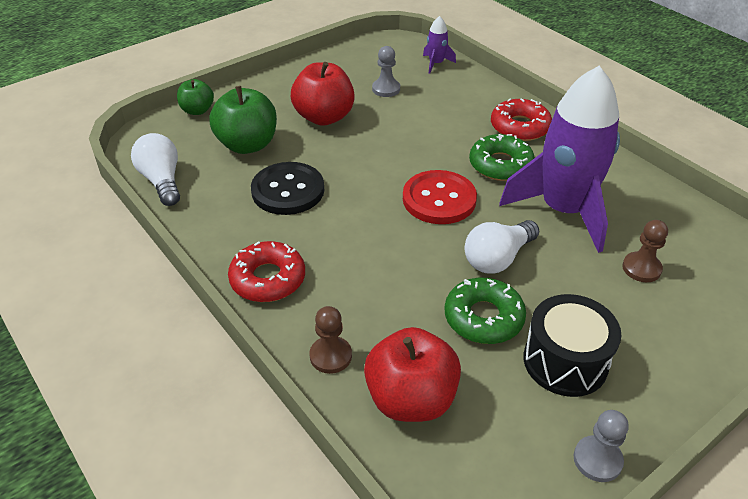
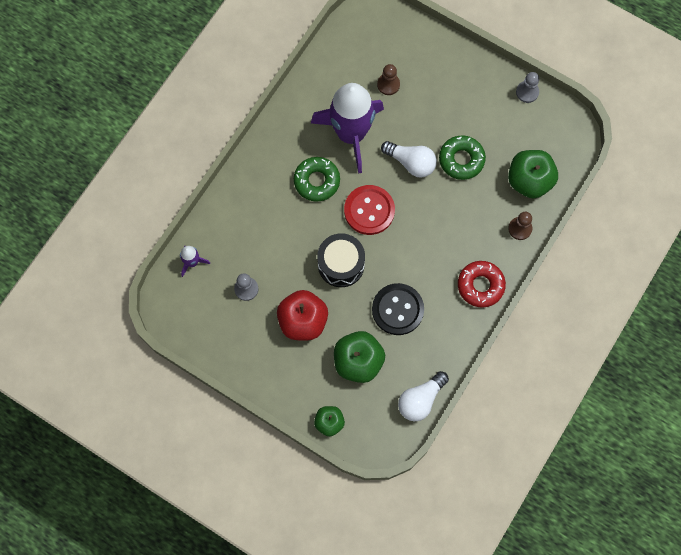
camera: 110 degrees left, 30 degrees up
red apple [364,327,461,422] -> green apple [508,150,558,198]
red donut [491,98,552,141] -> none
black drum [523,294,621,397] -> black drum moved to [317,233,365,287]

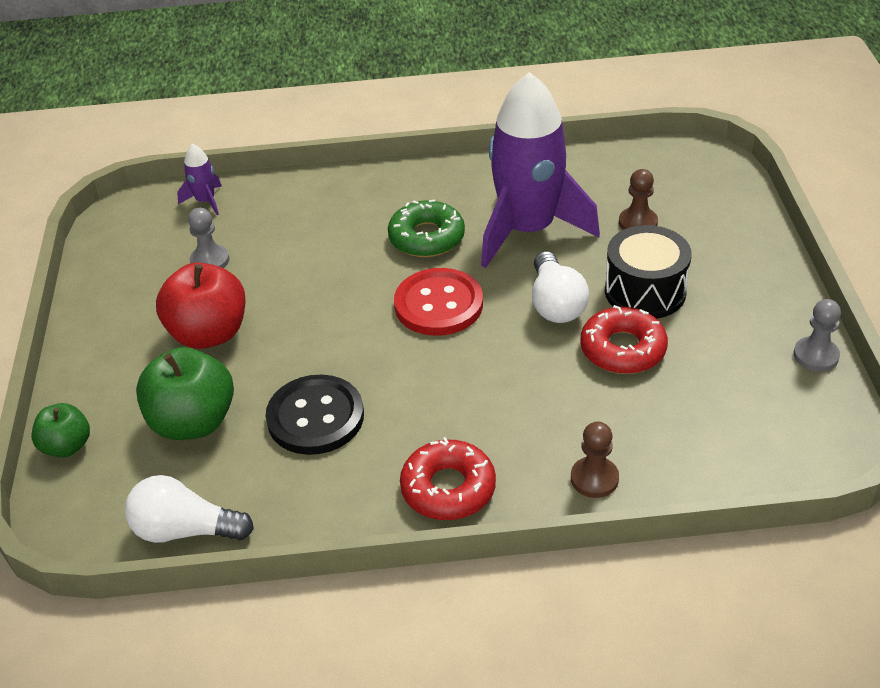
camera: 55 degrees right, 30 degrees down
black drum [317,233,365,287] -> black drum moved to [605,225,692,319]
green donut [439,135,486,180] -> red donut [580,305,668,374]
green apple [508,150,558,198] -> none

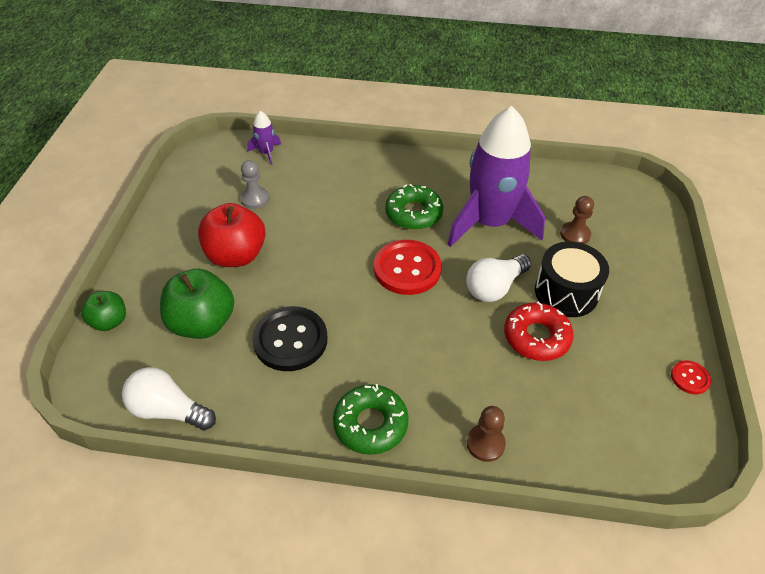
camera: 10 degrees right, 5 degrees up
red donut [400,437,496,520] -> green donut [333,384,409,455]
white light bulb [532,251,589,323] -> white light bulb turned 45 degrees clockwise [466,254,531,302]
grey pawn [794,299,841,372] -> red button [671,361,711,394]

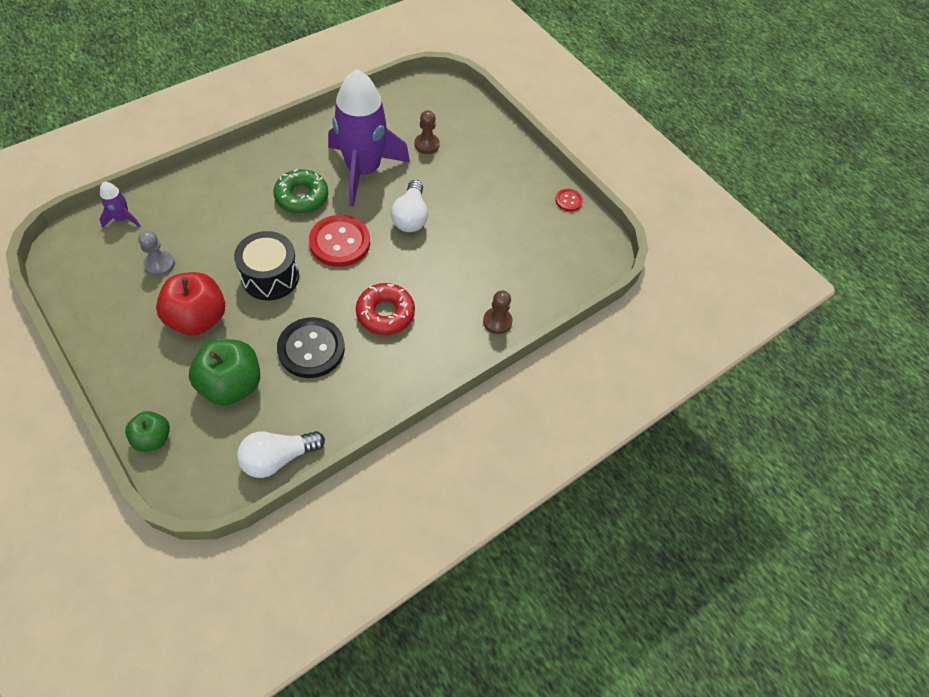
camera: 50 degrees left, 10 degrees up
green donut [333,384,409,455] -> none
red donut [504,302,574,361] -> red donut moved to [356,283,415,335]
black drum [535,241,609,317] -> black drum moved to [234,231,299,300]

